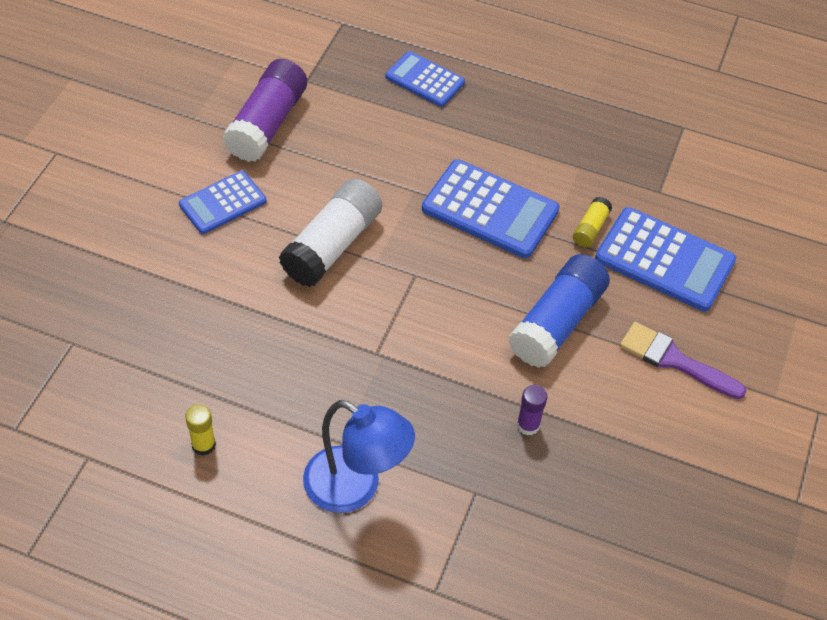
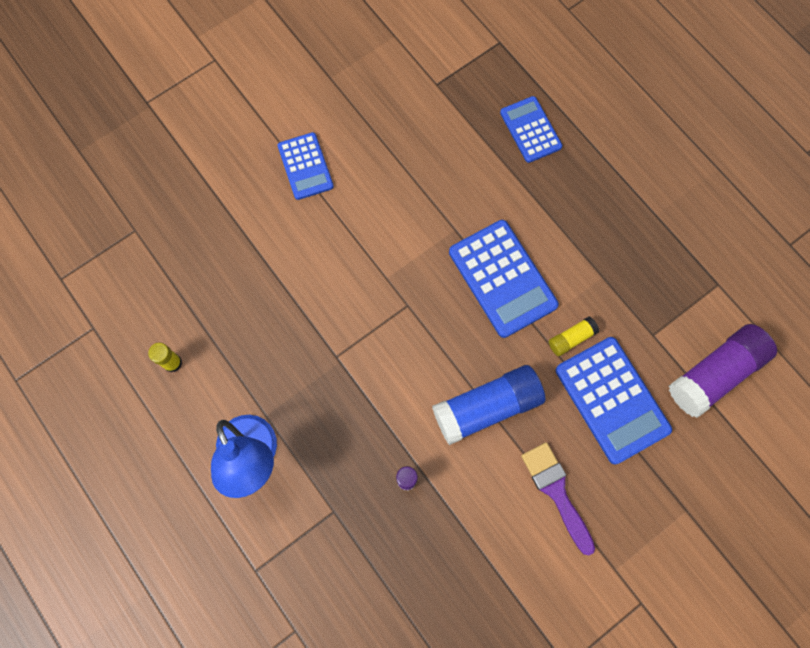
camera: 35 degrees right, 20 degrees up
blue calculator [179,171,267,234] -> blue calculator turned 105 degrees counterclockwise [277,132,334,200]
purple glue stick [222,59,307,162] -> purple glue stick moved to [669,324,777,418]
white glue stick [279,179,382,287] -> none

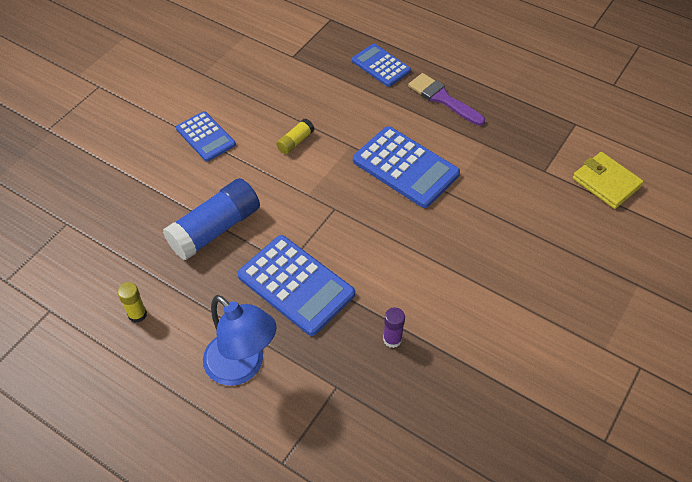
camera: 20 degrees left, 20 degrees down
blue glue stick [432,365,546,445] -> blue glue stick moved to [163,178,260,260]
purple brush [521,442,595,555] -> purple brush moved to [408,73,485,126]
yellow glue stick [549,317,599,356] -> yellow glue stick moved to [276,119,314,154]
blue calculator [556,337,672,464] -> blue calculator moved to [238,235,355,336]
purple glue stick [669,324,777,418] -> yellow wallet [573,152,644,209]

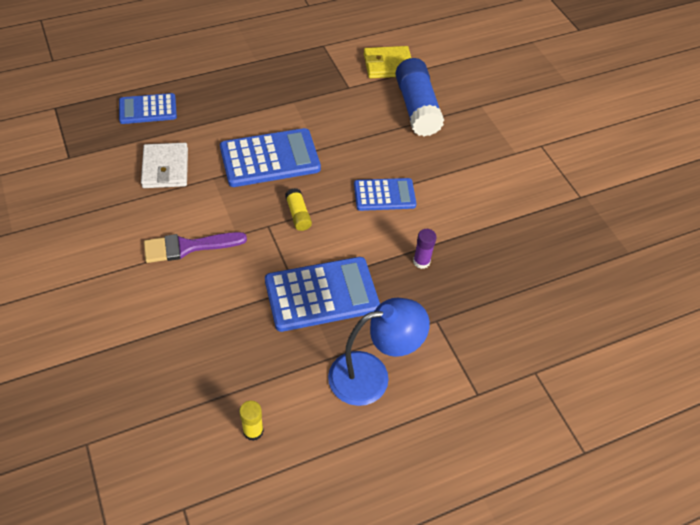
camera: 60 degrees left, 0 degrees up
blue glue stick [163,178,260,260] -> blue glue stick moved to [395,58,444,136]
blue calculator [176,111,236,162] -> blue calculator moved to [354,178,416,211]
yellow glue stick [276,119,314,154] -> yellow glue stick moved to [285,188,312,231]
purple brush [408,73,485,126] -> purple brush moved to [144,232,247,263]
none -> white wallet [141,143,188,188]

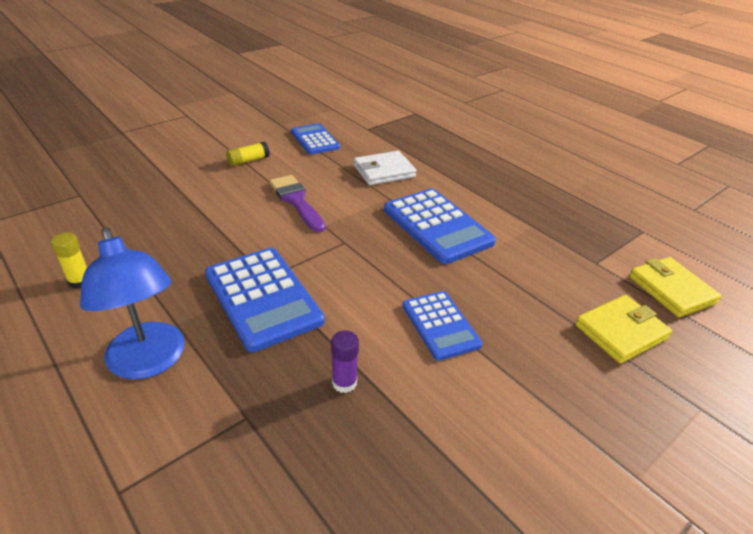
camera: 75 degrees right, 15 degrees down
blue calculator [119,93,177,124] -> blue calculator moved to [291,123,340,155]
yellow glue stick [285,188,312,231] -> yellow glue stick moved to [226,142,270,166]
blue glue stick [395,58,444,136] -> yellow wallet [575,295,672,364]

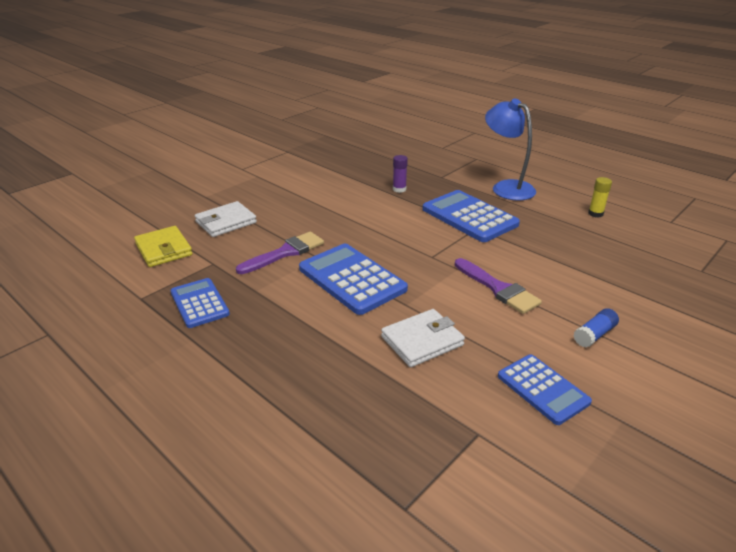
camera: 175 degrees right, 5 degrees down
yellow glue stick [226,142,270,166] -> blue glue stick [573,308,619,348]
blue calculator [402,291,483,361] -> blue calculator moved to [170,278,230,328]
yellow wallet [575,295,672,364] -> white wallet [195,201,257,237]
none -> purple brush [236,232,324,274]

